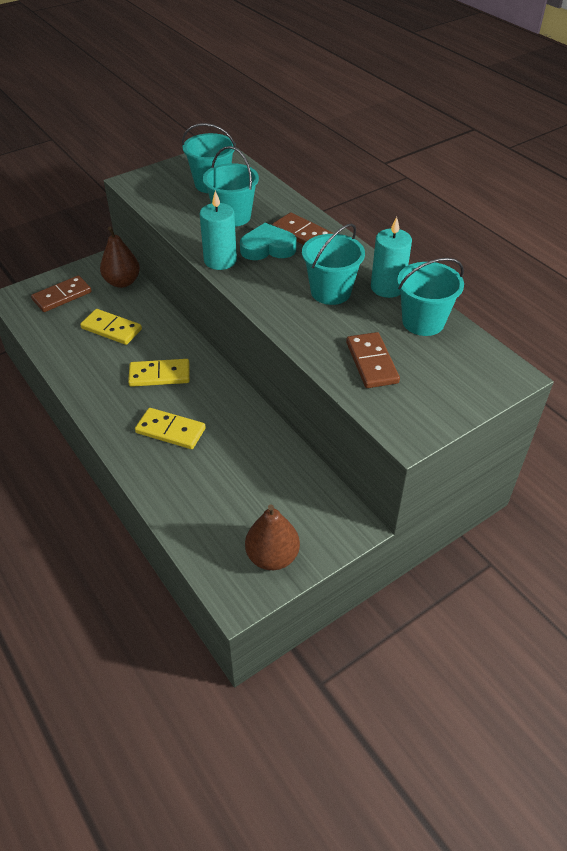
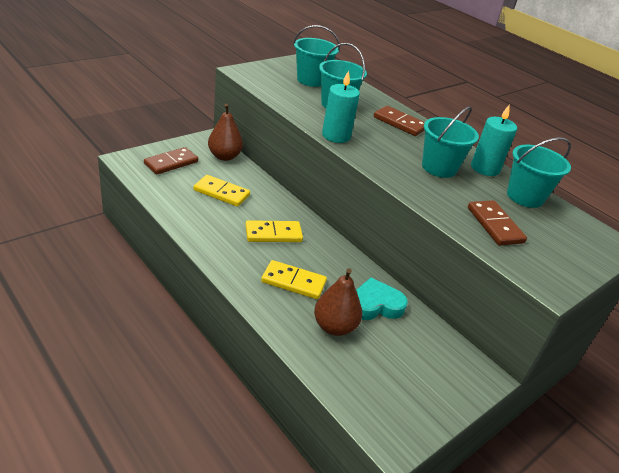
camera: 10 degrees left, 10 degrees down
turquoise heart [240,223,297,260] -> turquoise heart moved to [356,278,408,320]
brown pear [245,504,300,570] -> brown pear moved to [314,268,362,336]

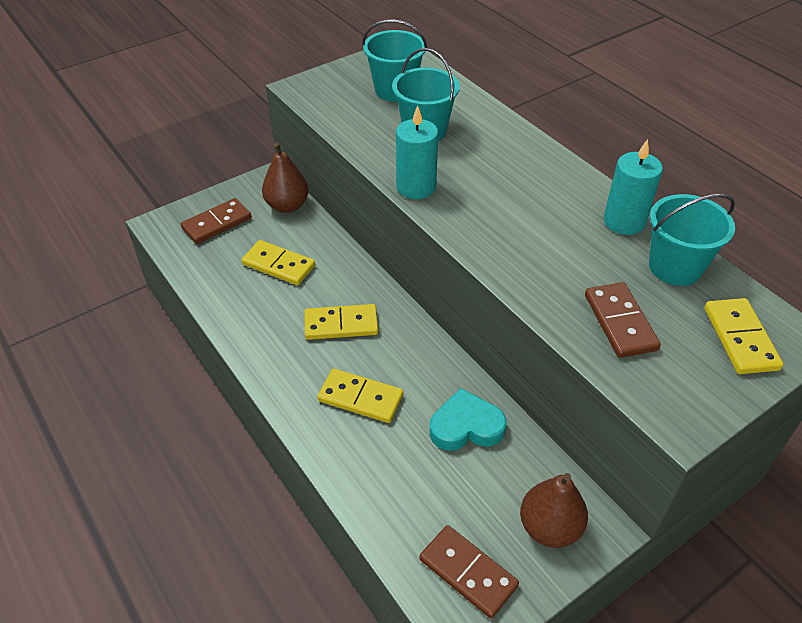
camera: 10 degrees right, 10 degrees up
brown pear [314,268,362,336] -> brown pear moved to [520,473,588,548]
brown domino [374,106,425,136] -> brown domino moved to [419,525,519,618]
turquoise bucket [422,106,479,178] -> none
none -> yellow domino [704,298,783,374]

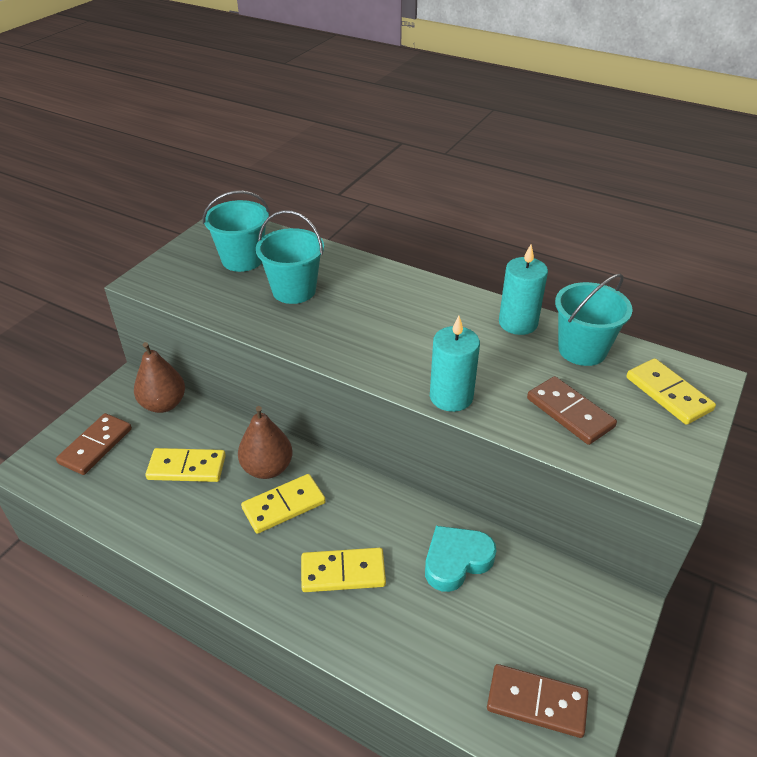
camera: 25 degrees left, 5 degrees down
turquoise candle [396,105,438,199] -> turquoise candle moved to [430,316,480,412]
brown pear [520,473,588,548] -> brown pear moved to [238,406,293,479]

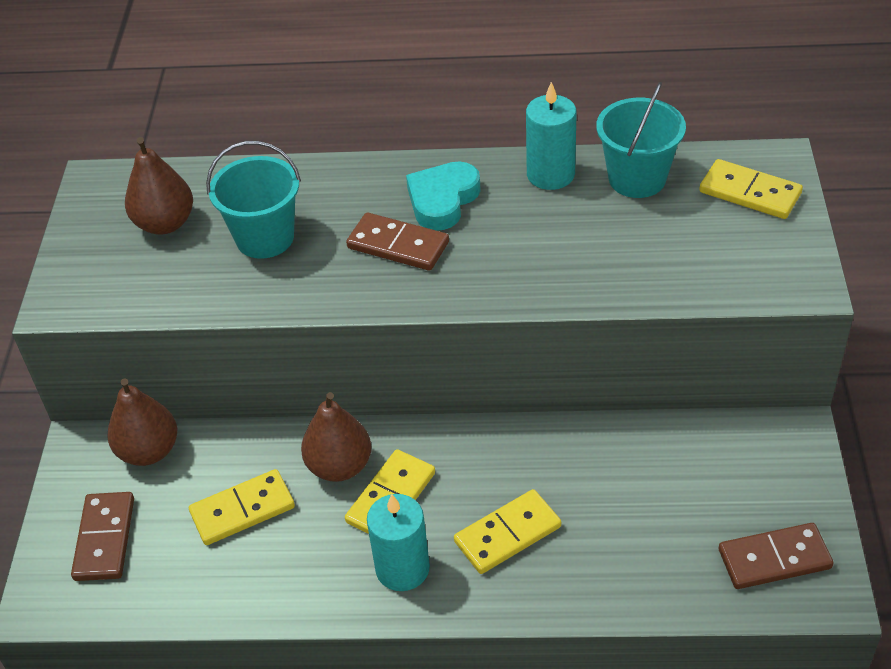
camera: 25 degrees left, 5 degrees up
turquoise bucket [203,190,269,272] -> brown pear [125,137,193,235]
turquoise heart [425,526,496,592] -> turquoise heart moved to [406,161,481,231]
turquoise candle [430,316,480,412] -> turquoise candle moved to [367,494,430,591]
brown domino [527,376,617,445] -> brown domino moved to [346,212,449,271]

